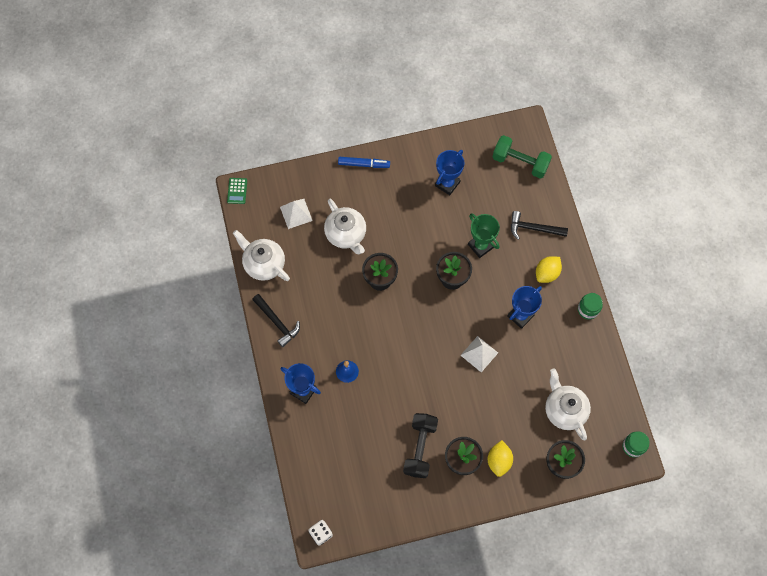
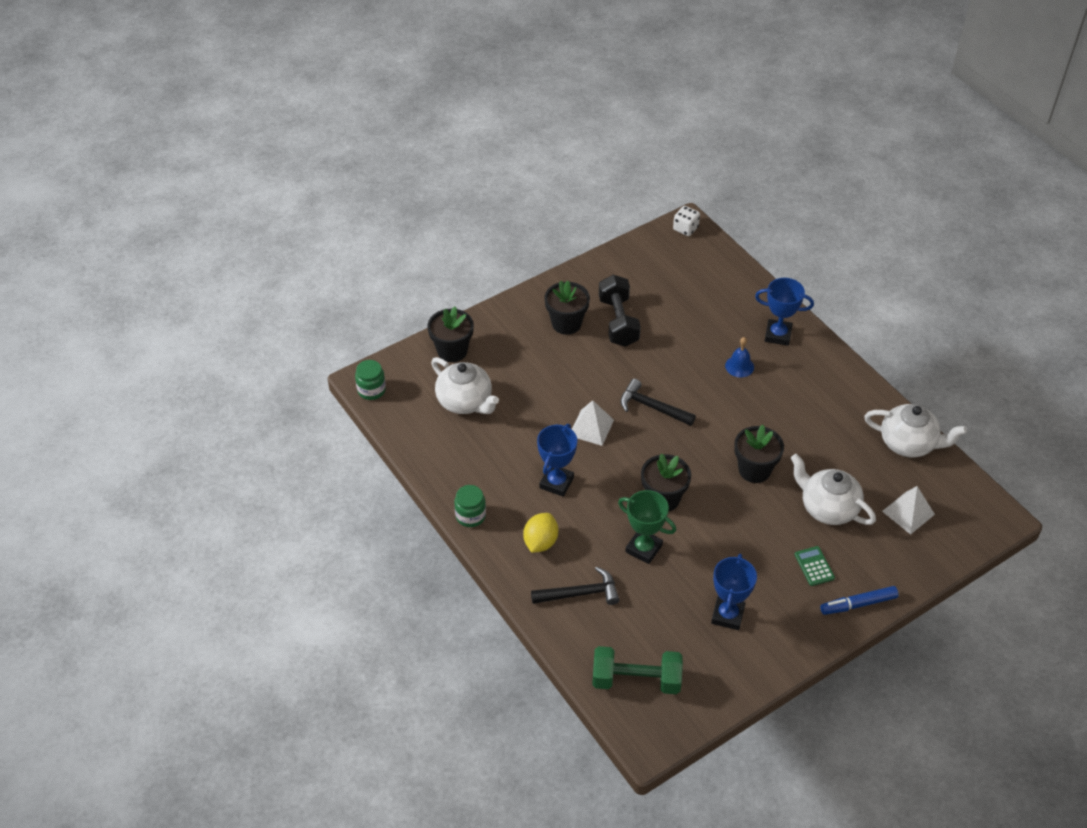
camera: 160 degrees right, 20 degrees down
green calculator [227,178,247,204] -> green calculator moved to [794,546,835,586]
black hammer [252,294,300,347] -> black hammer moved to [620,379,696,426]
yellow lemon [488,440,513,477] -> none

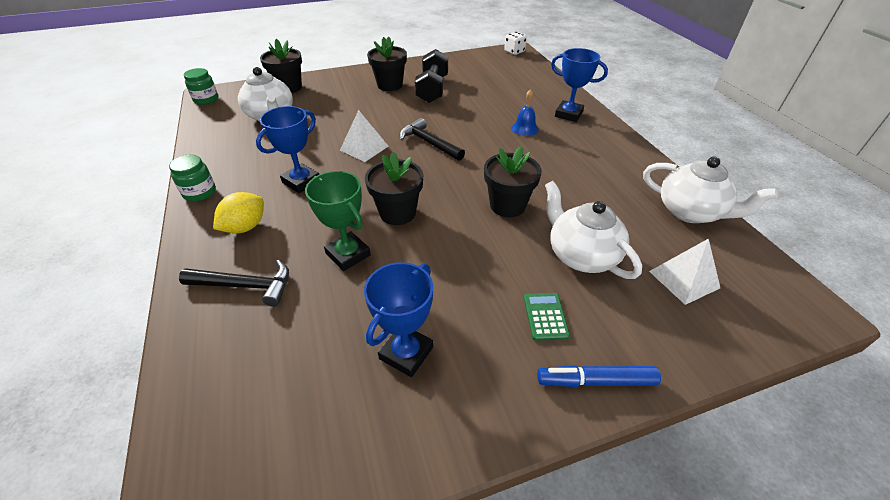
camera: 15 degrees right, 5 degrees down
green dumbbell [592,646,683,694] -> none

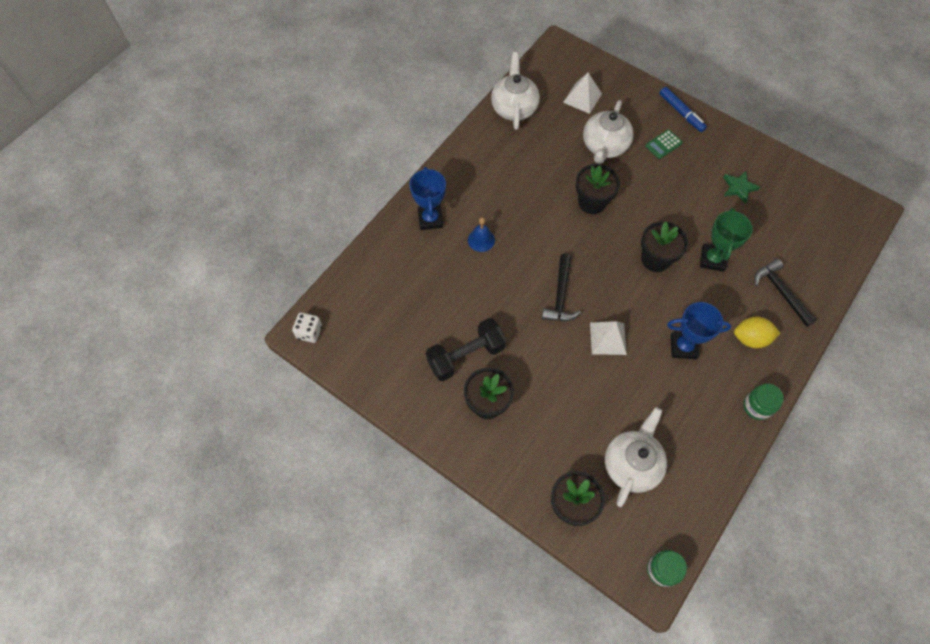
camera: 125 degrees left, 20 degrees up
blue trophy [364,262,433,377] -> green star [723,171,760,204]

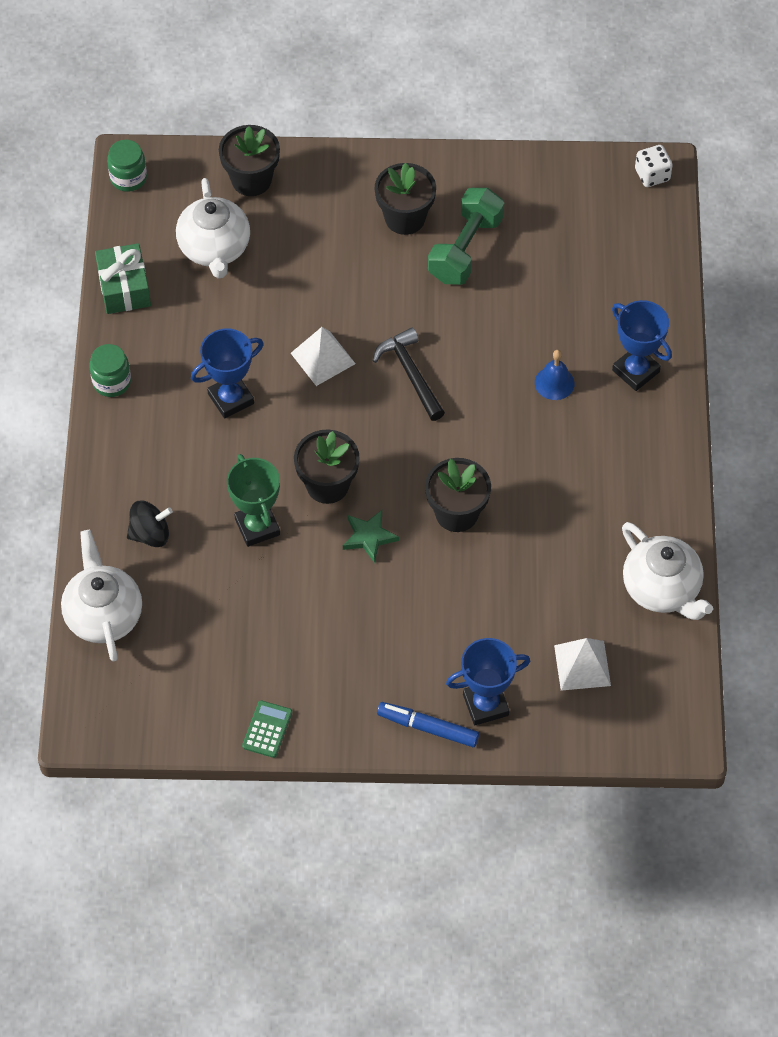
camera: 145 degrees right, 5 degrees down
black dumbbell [426,318,506,381] -> green dumbbell [428,188,504,285]
white teapot [583,100,634,164] -> white teapot moved to [61,530,142,662]
green calculator [646,129,683,159] -> green calculator moved to [242,700,292,758]
green star [723,171,760,204] -> green star moved to [343,510,399,563]
yellow lemon [734,317,780,348] -> none
black hammer [754,259,817,327] -> black spinning top [127,501,173,547]
none -> green gift [95,243,151,314]
none -> blue trophy [446,638,530,725]

